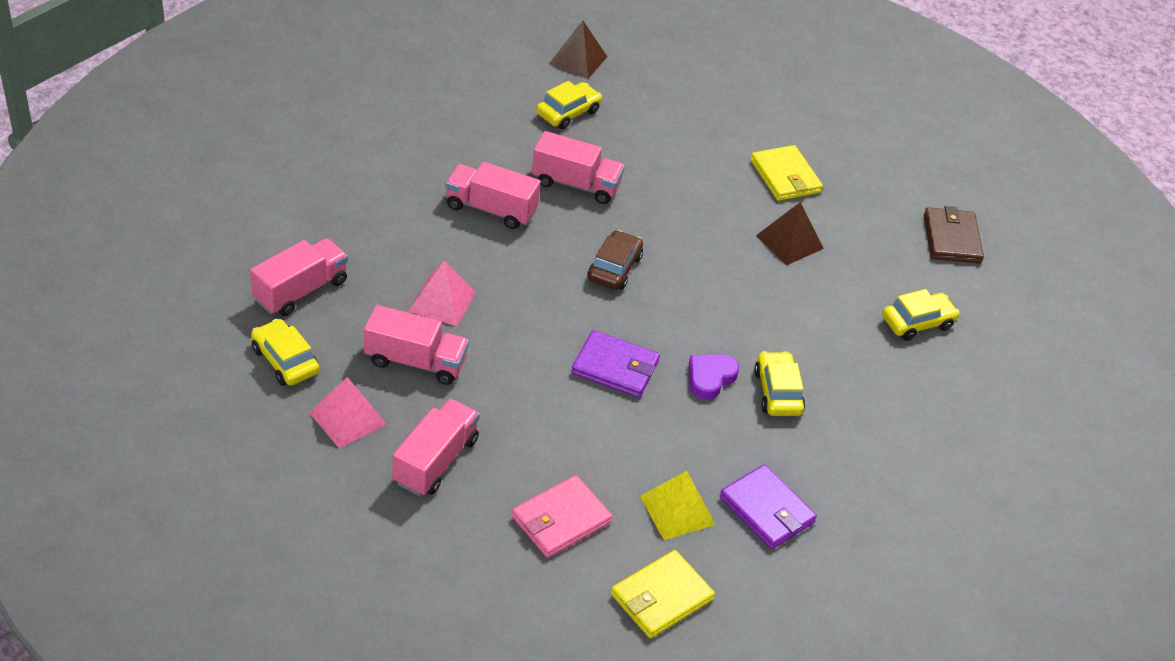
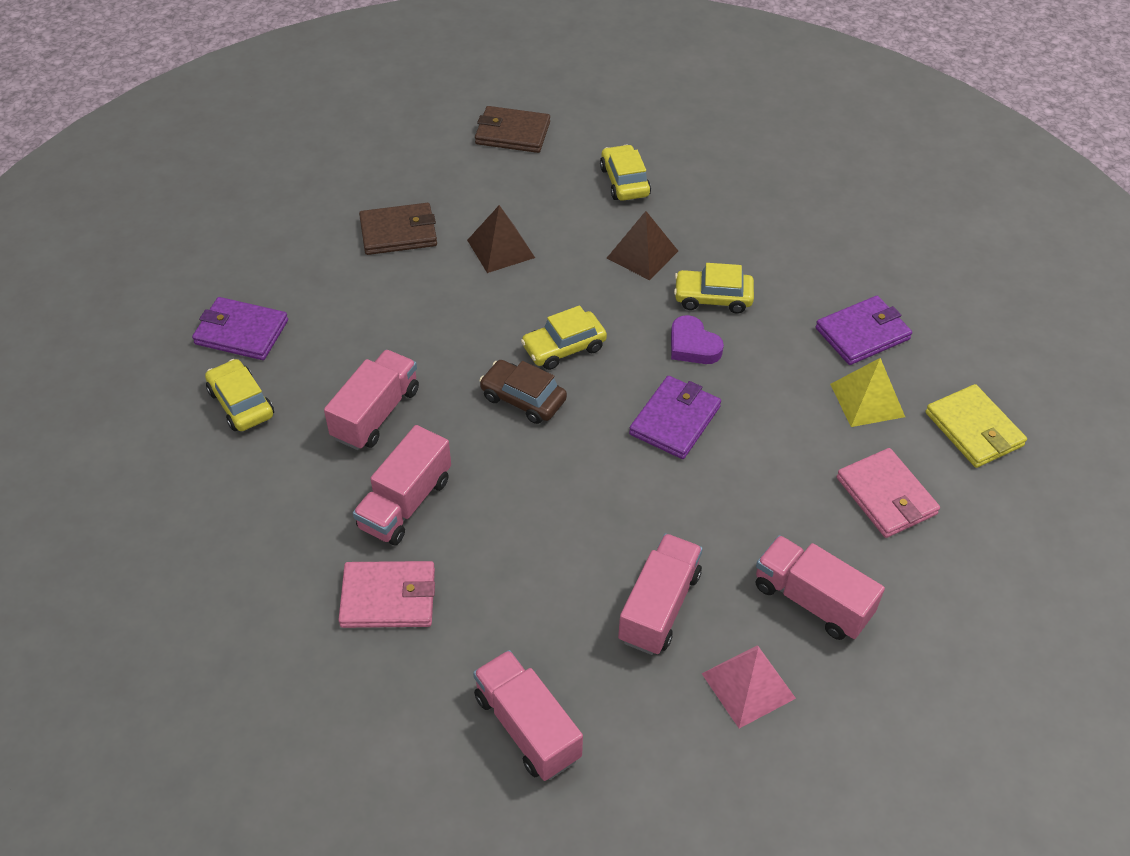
camera: 75 degrees left, 5 degrees up
yellow car [251,319,320,386] -> yellow car moved to [521,305,607,370]
pink pyramid [408,261,476,327] -> none
brown pyramid [549,20,607,79] -> brown pyramid moved to [607,211,678,280]
yellow wallet [750,145,823,201] -> brown wallet [359,203,437,255]
none -> purple wallet [192,297,288,360]
none -> pink wallet [338,561,435,628]

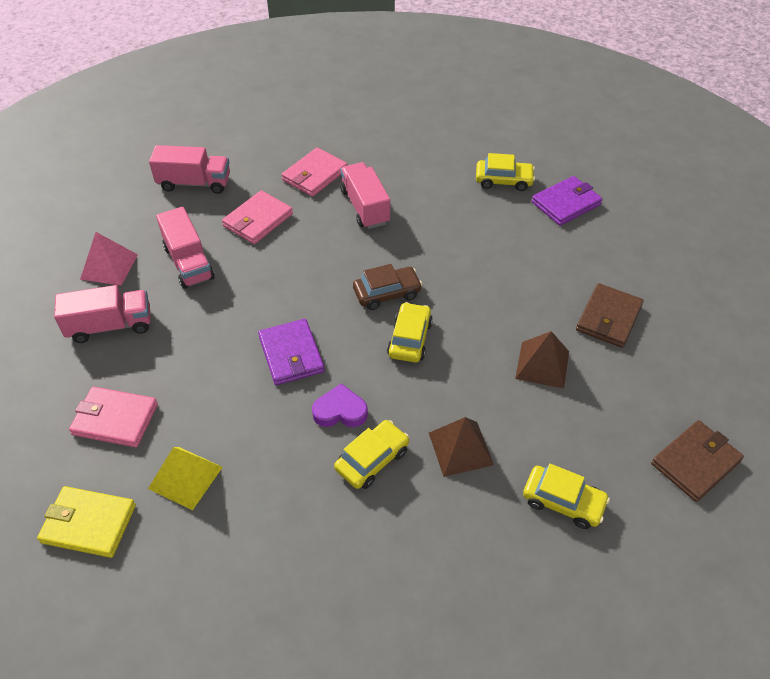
camera: 130 degrees right, 0 degrees up
pink truck [324,350,419,450] -> none
purple wallet [815,296,912,365] -> none
none -> pink wallet [222,190,293,244]

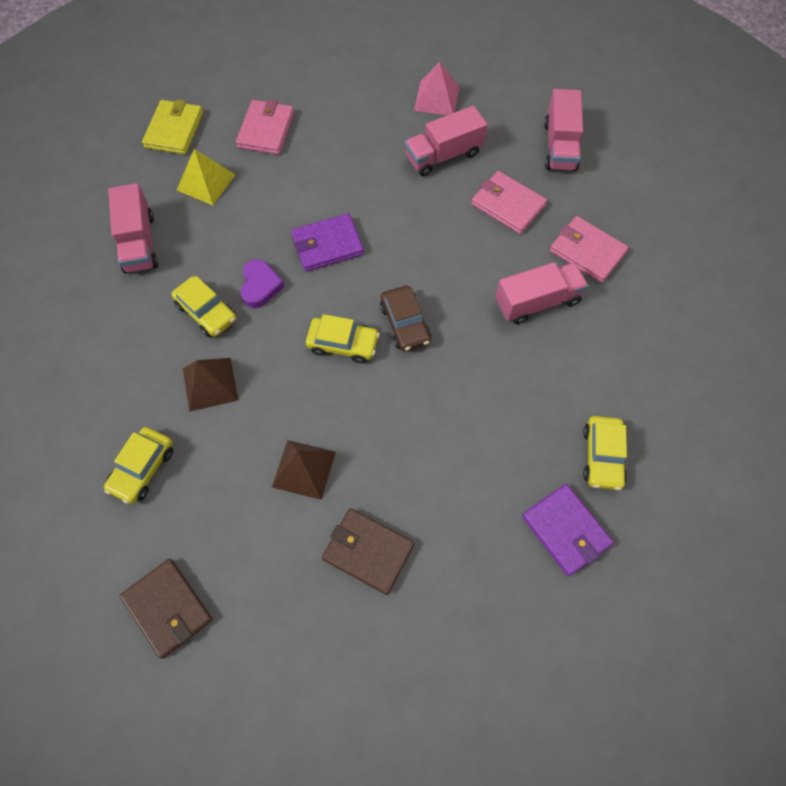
camera: 90 degrees right, 15 degrees up
pink truck [54,285,151,343] -> pink truck moved to [108,183,158,274]

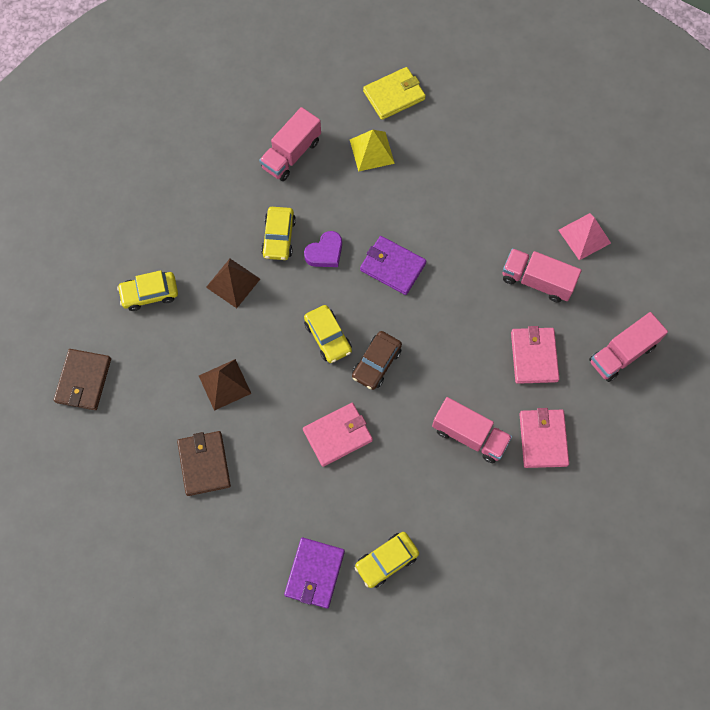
camera: 50 degrees right, 5 degrees up
pink wallet [236,99,294,155] -> pink wallet moved to [303,403,373,467]

